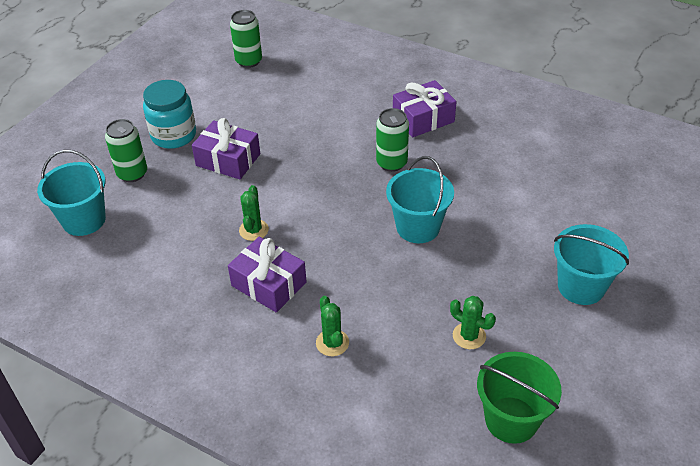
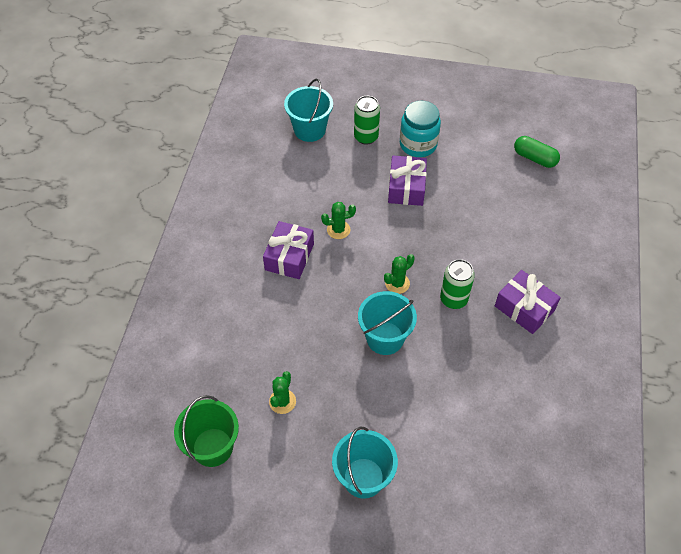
camera: 70 degrees right, 10 degrees up
green can [230,10,262,68] -> green capsule [514,136,560,168]
green cactus [316,296,349,356] -> green cactus moved to [384,254,415,294]

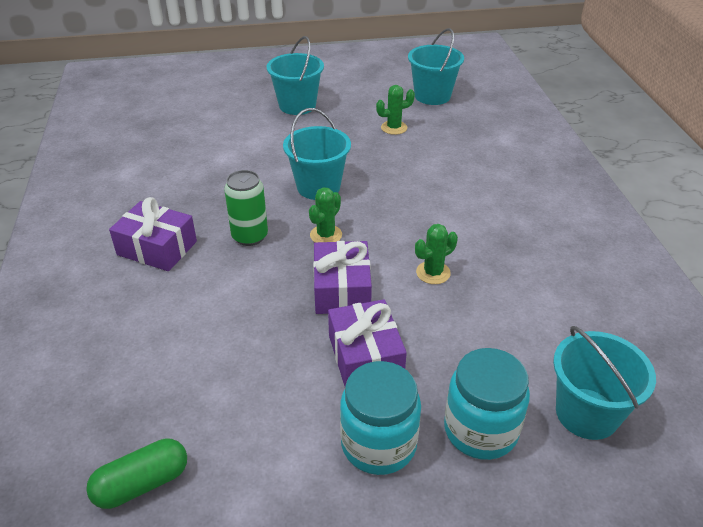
camera: 160 degrees right, 15 degrees down
green bucket [174,395,239,467] -> turquoise bucket [408,28,464,105]
purple gift [263,221,314,279] -> purple gift moved to [313,241,372,314]
green cactus [269,371,296,414] -> green cactus turned 75 degrees clockwise [376,85,415,135]
green can [354,96,380,145] -> turquoise jar [444,348,530,460]
green capsule [514,136,560,168] -> green capsule turned 45 degrees counterclockwise [86,439,187,509]

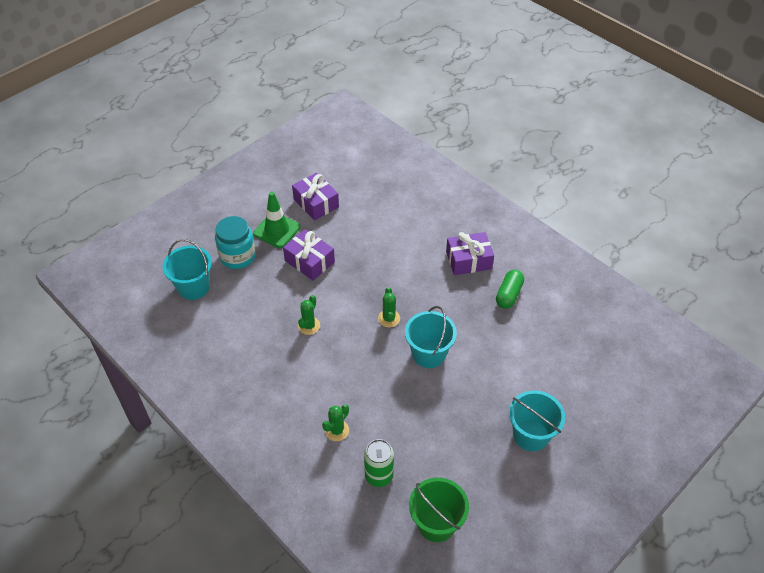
camera: 145 degrees right, 10 degrees up
green capsule [86,439,187,509] -> green capsule moved to [496,270,524,309]
green can [224,170,268,246] -> green can moved to [364,439,394,487]
purple gift [313,241,372,314] -> purple gift moved to [292,173,339,221]
turquoise jar [340,361,421,475] -> green traffic cone [253,192,301,248]
green cactus [376,85,415,135] -> green cactus moved to [322,404,349,441]
turquoise bucket [408,28,464,105] -> green bucket [409,478,469,542]

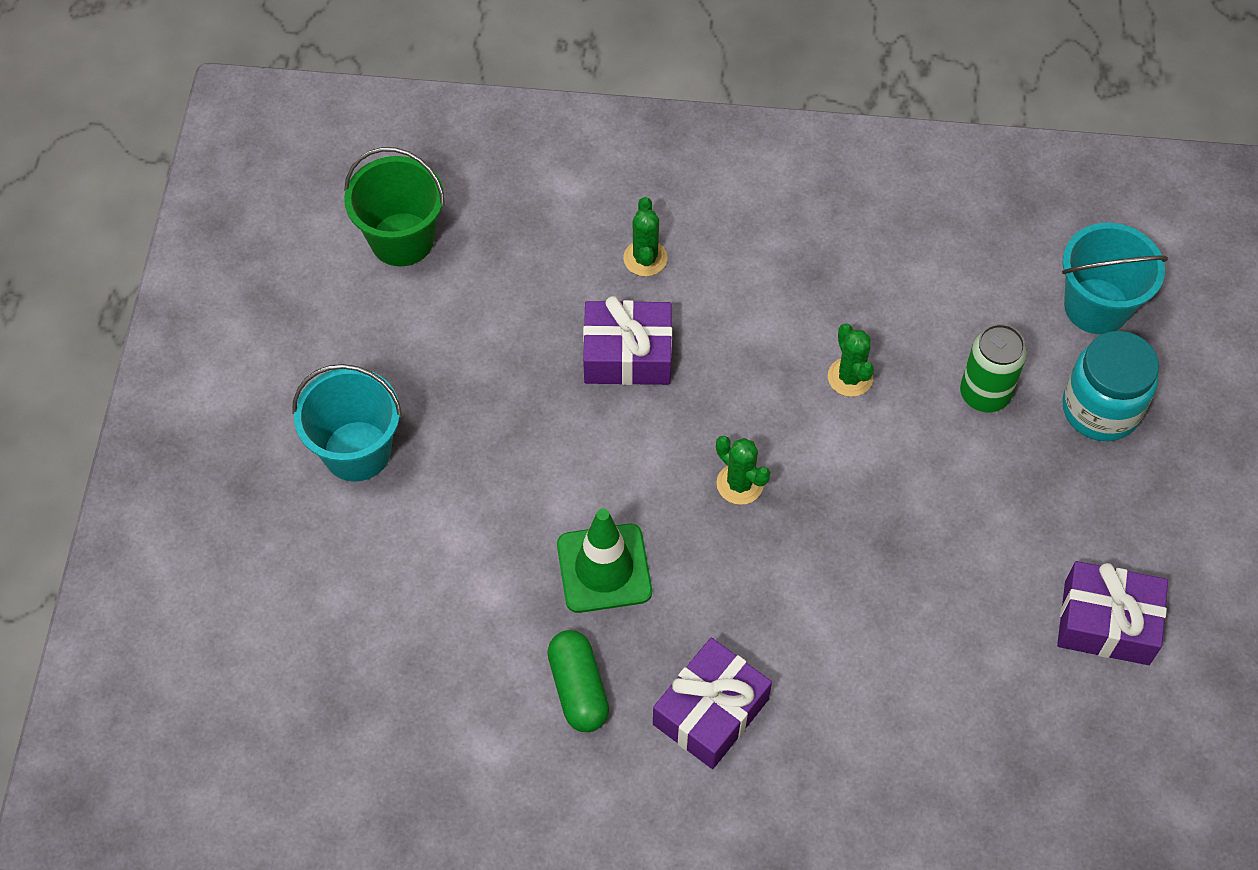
camera: 140 degrees right, 10 degrees up
green traffic cone [253,192,301,248] -> green traffic cone moved to [557,509,652,613]
purple gift [283,229,335,280] -> purple gift moved to [583,296,672,385]
green can [364,439,394,487] -> green can moved to [960,324,1027,412]
turquoise bucket [405,306,457,368] -> none

